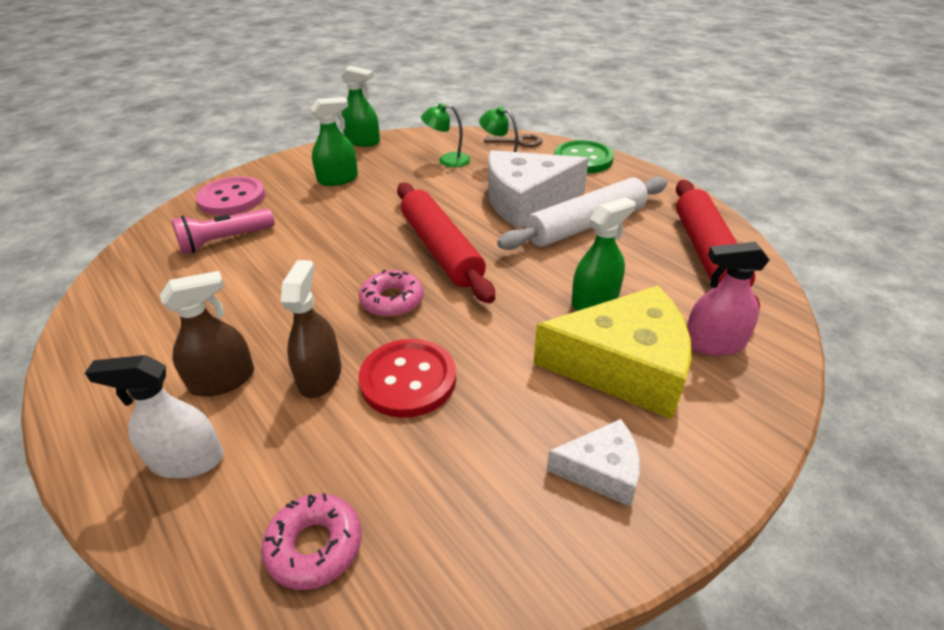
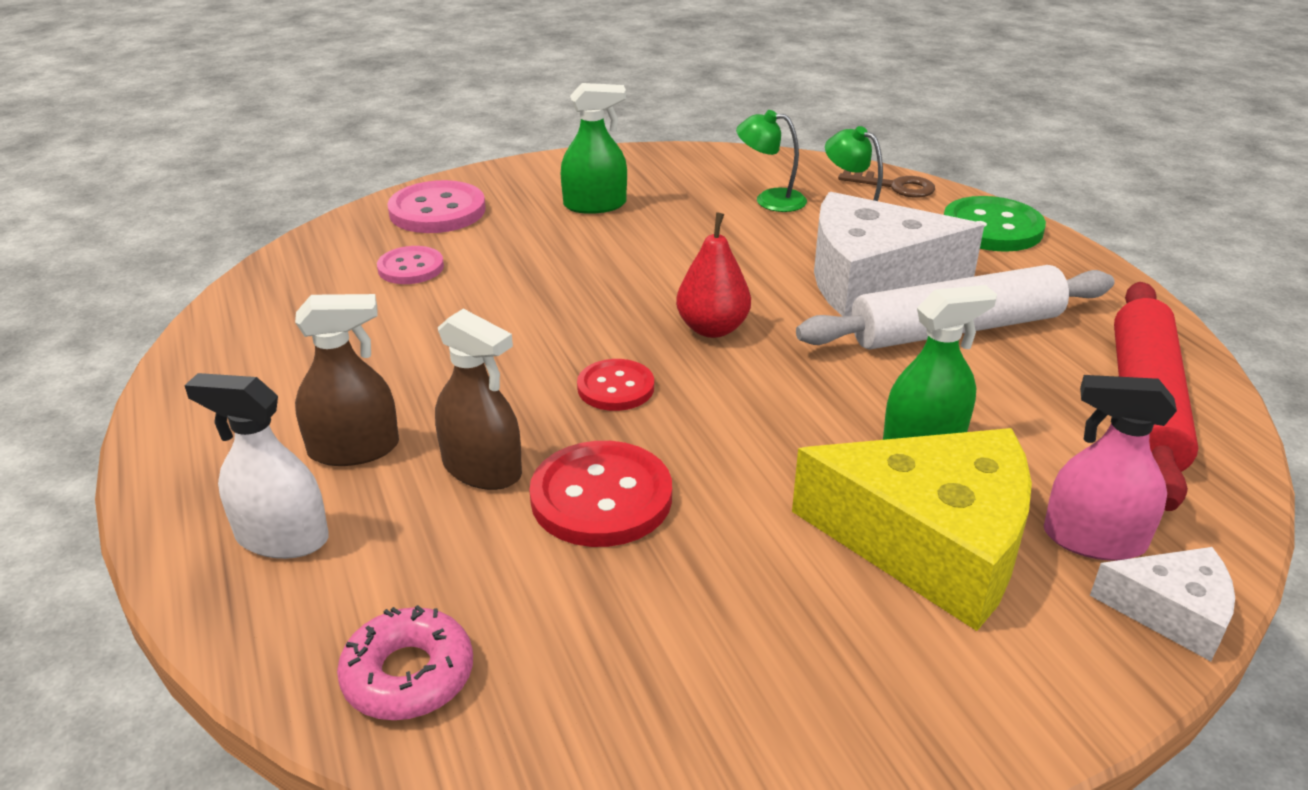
camera: 15 degrees right, 5 degrees down
pink flashlight [172,209,275,254] -> pink button [377,246,444,284]
brown spray bottle [281,260,341,398] -> brown spray bottle turned 105 degrees clockwise [435,309,522,490]
green spray bottle [341,66,380,147] -> none
pink donut [359,270,424,317] -> red button [577,359,654,411]
red rolling pin [397,183,495,303] -> red pear [676,212,751,338]
white cheese [547,419,640,507] -> white cheese moved to [1090,547,1235,661]

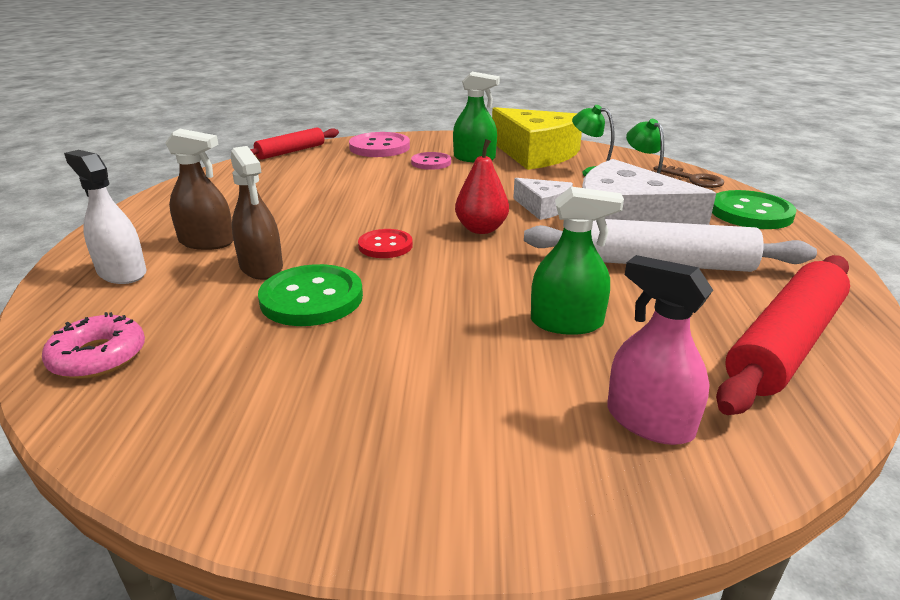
camera: 25 degrees right, 5 degrees down
pink button [377,246,444,284] -> pink button moved to [411,152,451,170]
red button [529,441,672,547] -> green button [258,264,363,326]
yellow cheese [792,428,1032,631] -> yellow cheese moved to [492,107,582,170]
white cheese [1090,547,1235,661] -> white cheese moved to [513,178,573,220]
none -> red rolling pin [250,127,339,160]

